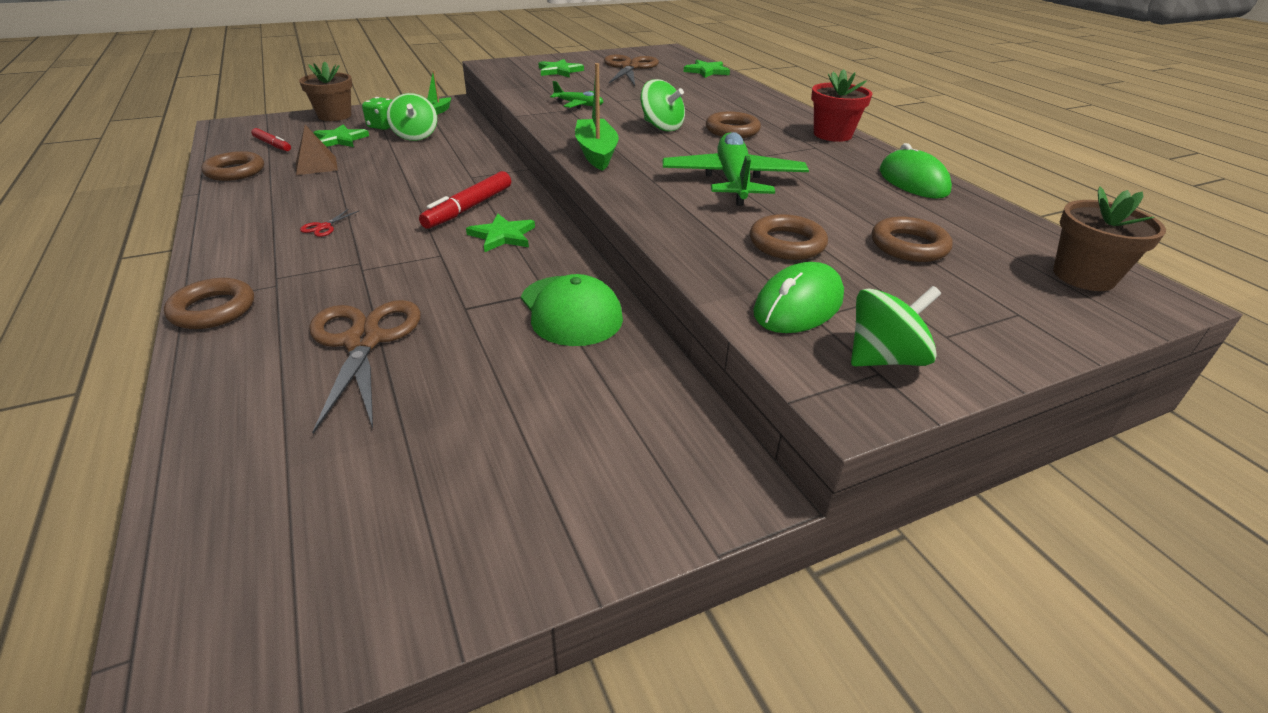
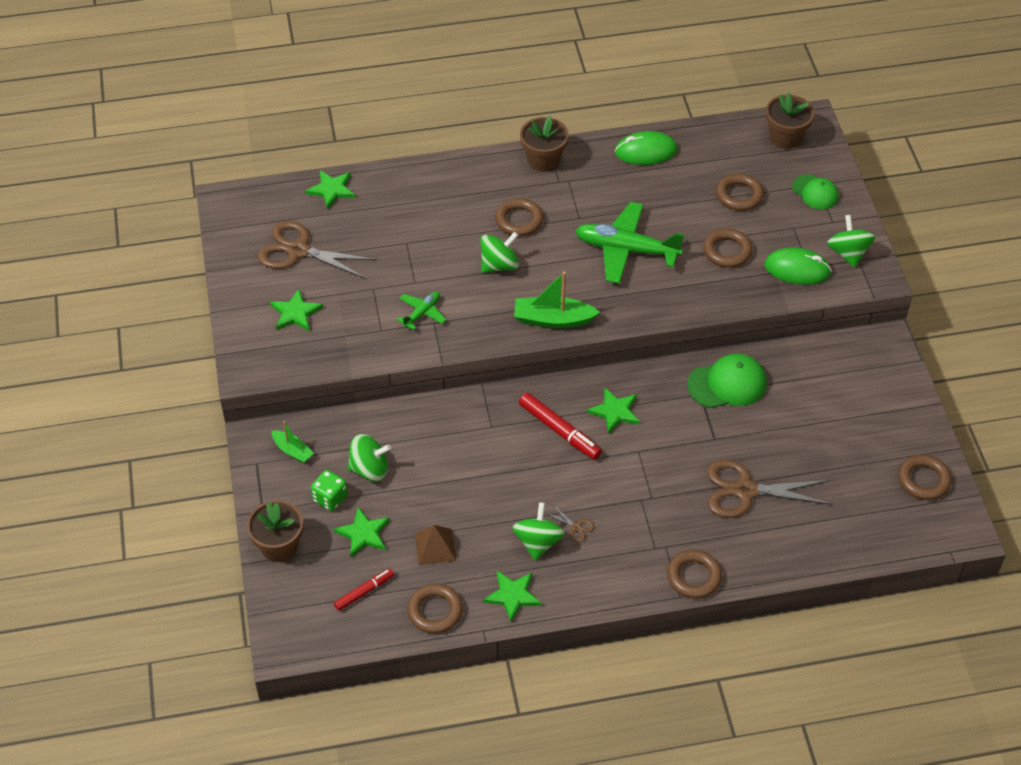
camera: 75 degrees left, 15 degrees up
red scissors [300,209,359,237] -> brown scissors [546,505,595,542]
green mouse [753,262,844,333] -> green mouse turned 45 degrees counterclockwise [764,248,832,285]
red flower pot [811,69,872,142] -> brown flower pot [520,116,569,172]
none -> green star [483,571,542,622]
none -> green spinning top [513,502,565,560]
none -> green cap [792,174,839,209]
none -> brown ring [898,455,952,500]

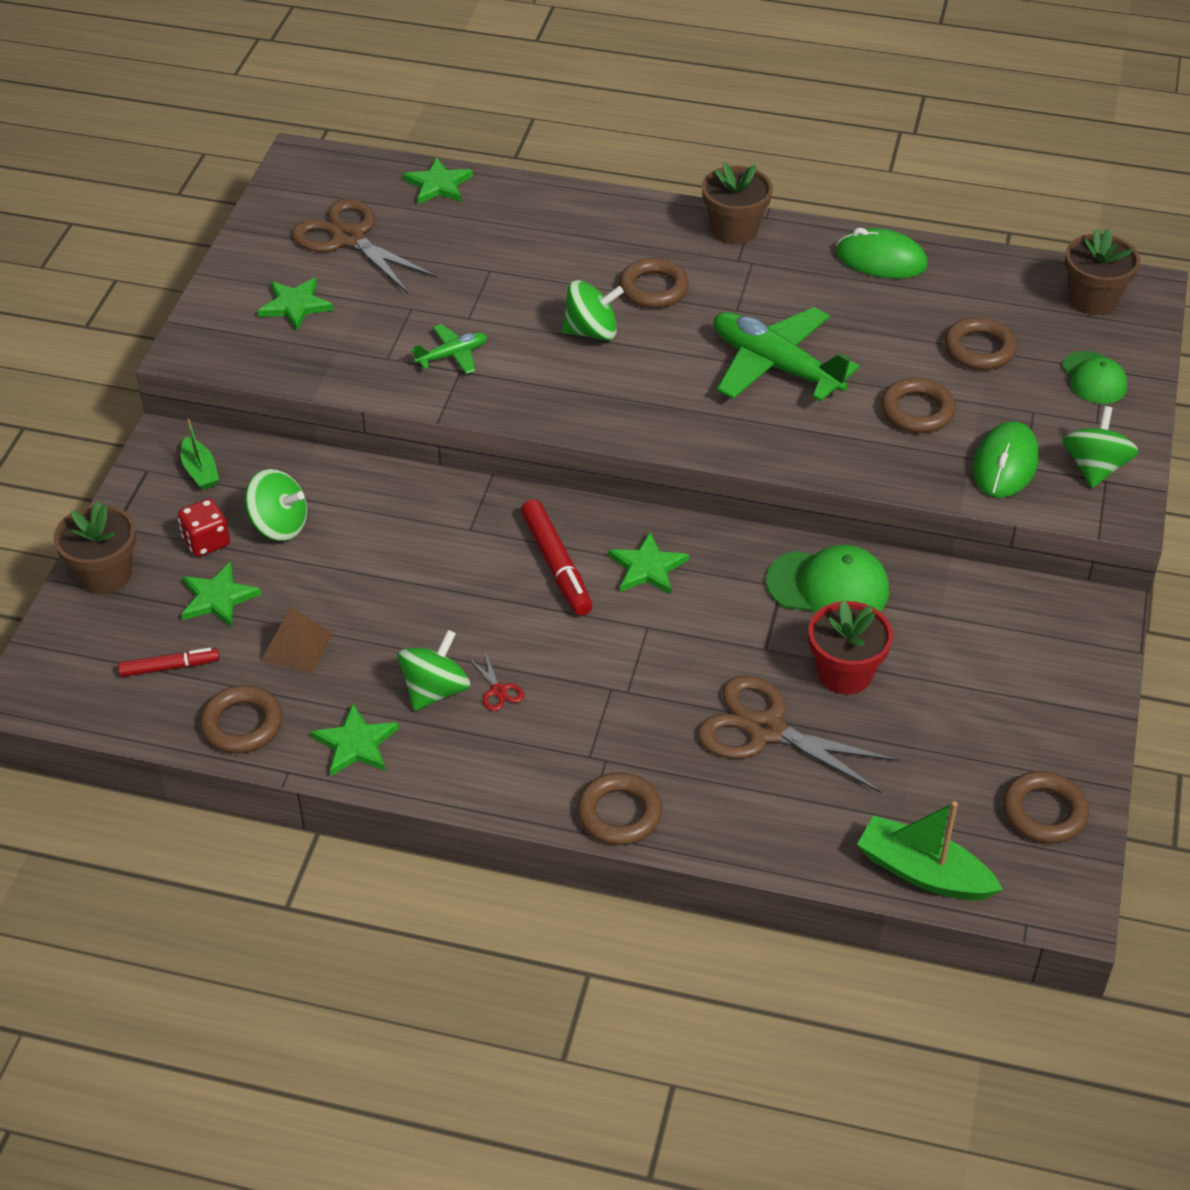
camera: 25 degrees right, 5 degrees down
green dice [311,470,348,511] -> red dice [178,498,230,557]
green boat [514,271,600,328] -> green boat moved to [857,801,1003,900]
brown scissors [546,505,595,542] -> red scissors [468,652,524,711]
green mouse [764,248,832,285] -> green mouse turned 75 degrees clockwise [973,421,1039,498]
none -> red flower pot [808,600,893,695]

